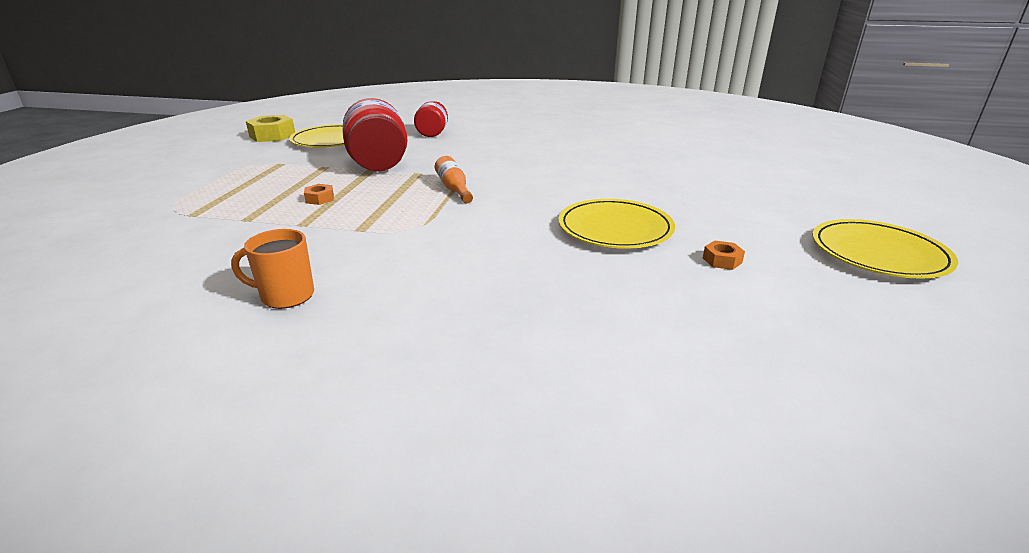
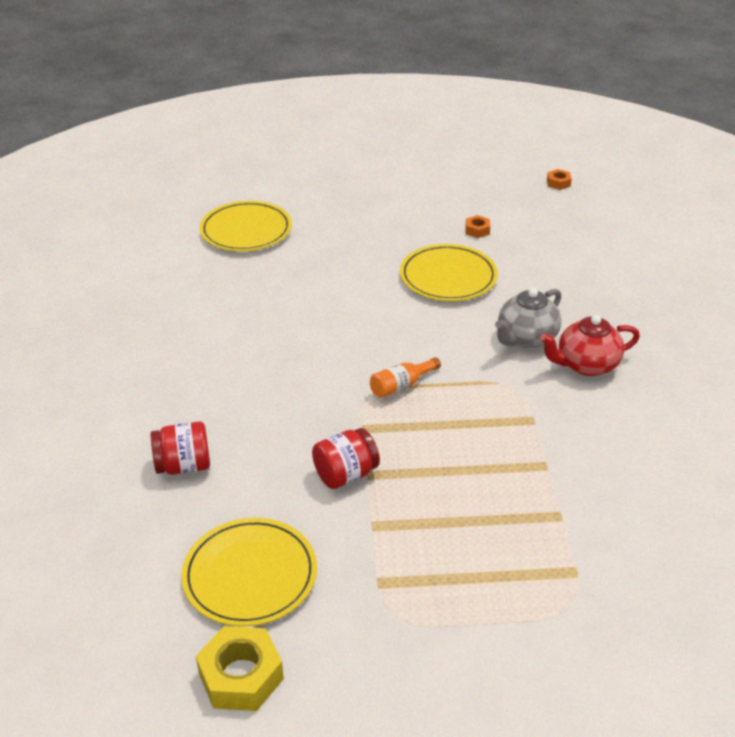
camera: 105 degrees left, 10 degrees up
orange mug [231,229,314,309] -> none
orange nut [304,184,334,205] -> orange nut moved to [547,169,572,190]
red jar [342,98,408,171] -> red jar [312,428,380,489], size x0.59
yellow plate [812,219,958,279] -> yellow plate moved to [200,201,292,252]
none -> grey teapot [495,288,561,348]
none -> red teapot [540,315,640,376]

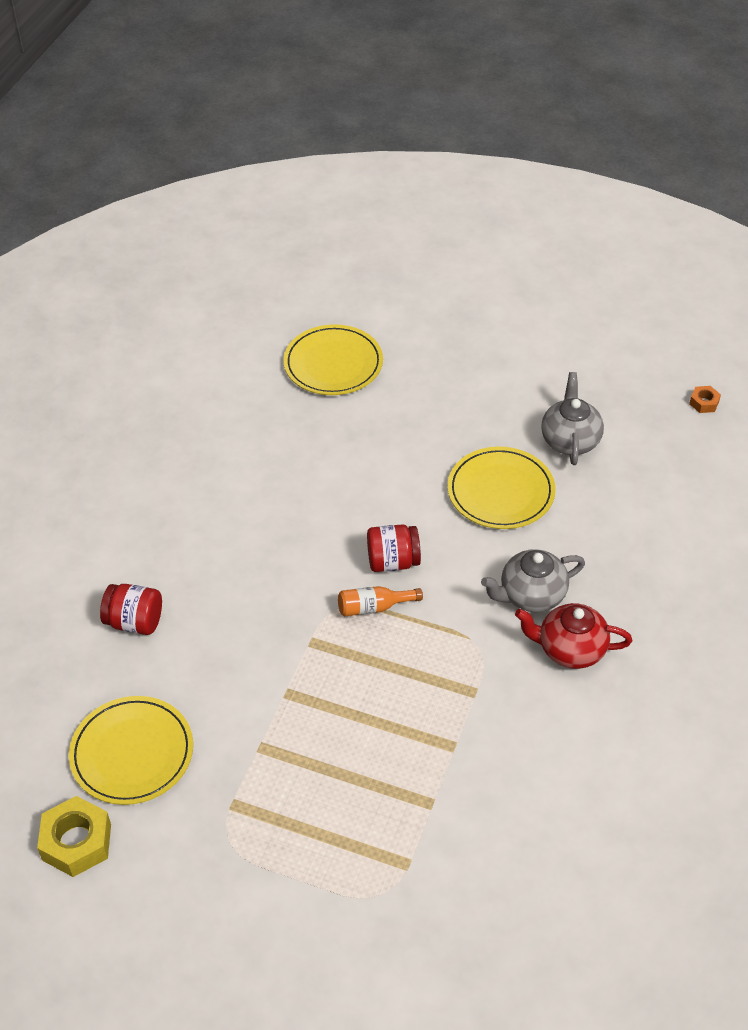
camera: 25 degrees right, 10 degrees up
red jar [312,428,380,489] -> red jar moved to [367,524,421,572]
orange nut [465,215,490,238] -> grey teapot [541,372,604,465]

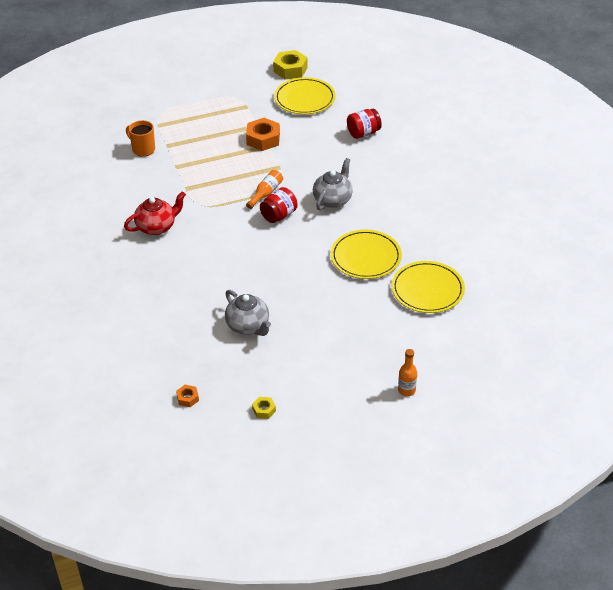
camera: 140 degrees right, 5 degrees down
yellow plate [448,447,556,529] -> yellow plate moved to [331,230,402,279]
grey teapot [481,549,585,612] -> grey teapot moved to [313,158,353,211]
none -> orange mug [126,120,155,157]
none -> orange nut [246,118,280,151]
none -> yellow nut [252,397,276,419]
none -> orange bottle [398,349,417,396]

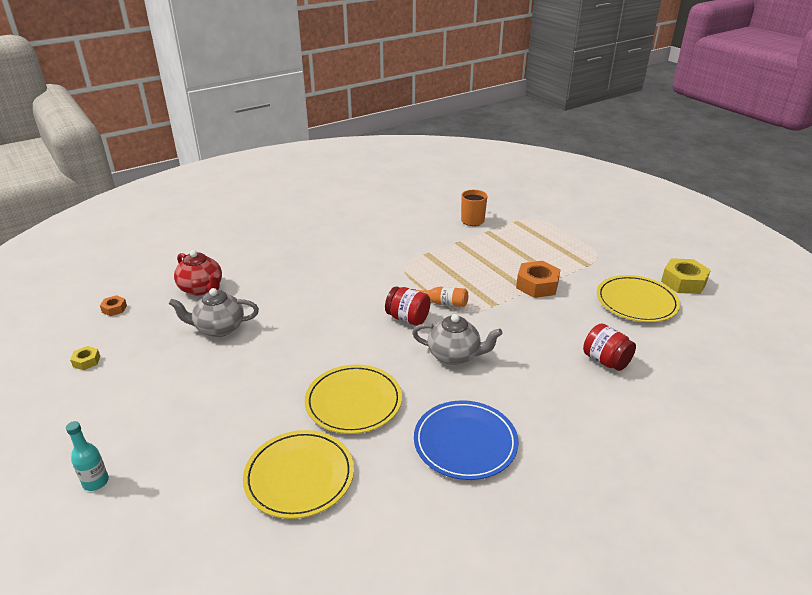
camera: 75 degrees right, 10 degrees down
red teapot [124,191,186,235] -> red teapot moved to [174,250,222,296]
grey teapot [225,290,271,336] -> grey teapot turned 45 degrees clockwise [169,288,259,337]
orange bottle [398,349,417,396] -> turquoise bottle [66,421,109,491]
none -> blue plate [414,400,519,480]

